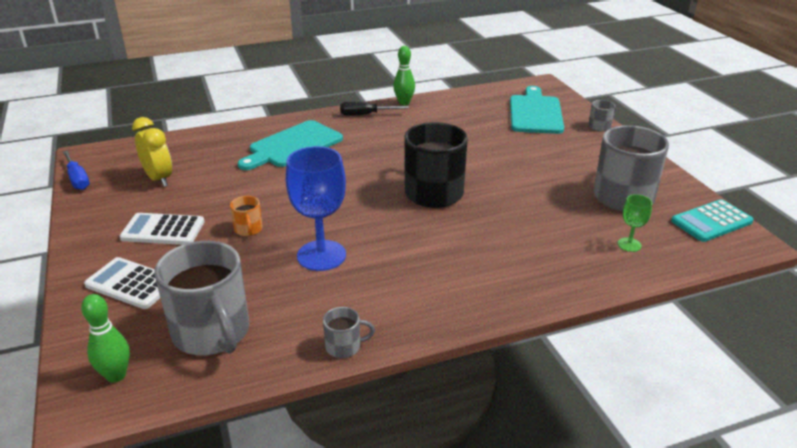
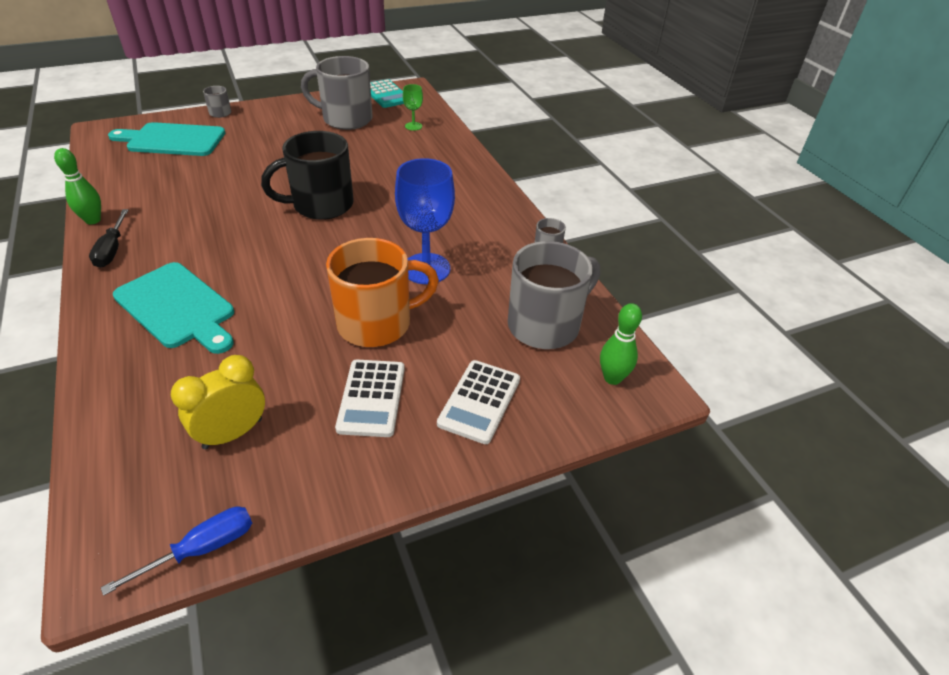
camera: 95 degrees left, 10 degrees up
orange mug [230,196,262,236] -> orange mug [326,238,439,347], size x2.27

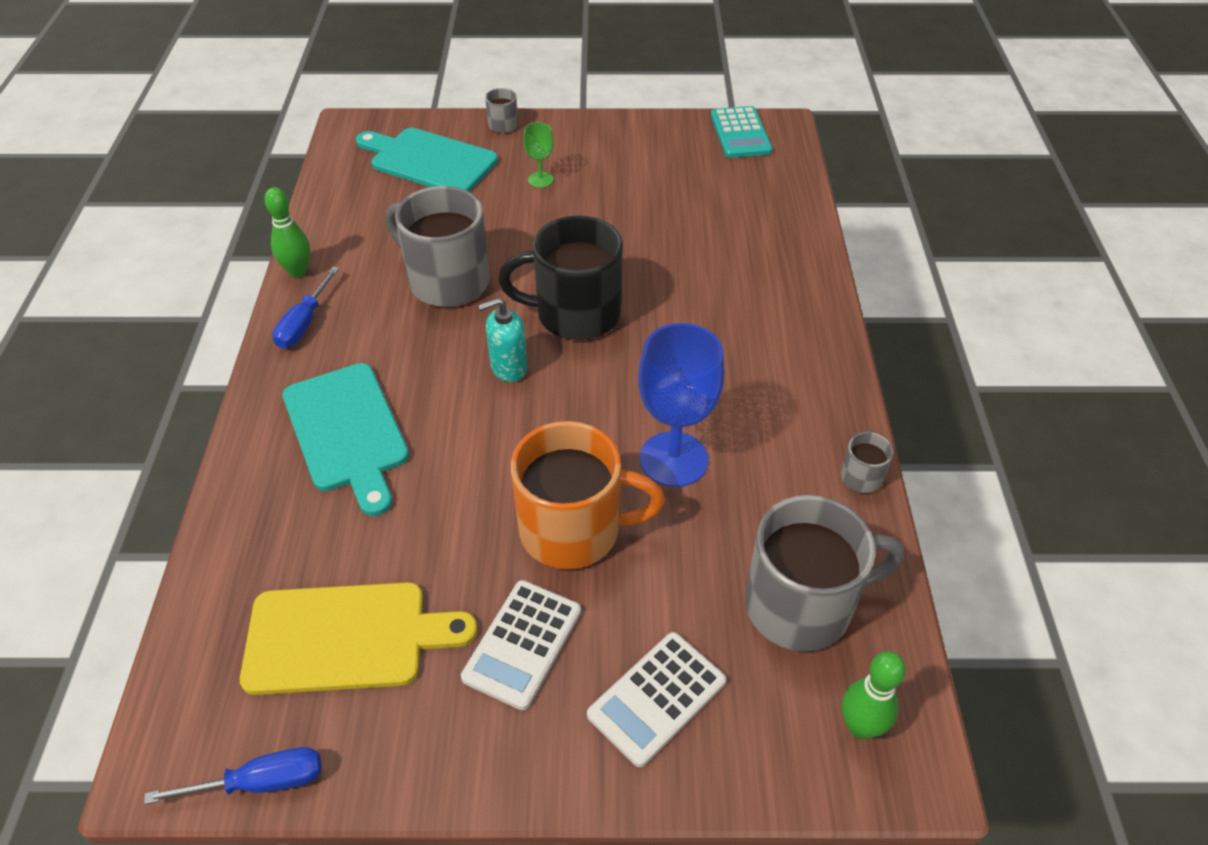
camera: 25 degrees right, 5 degrees up
black screwdriver [89,209,129,268] -> blue screwdriver [273,266,339,348]
yellow clock [171,355,265,449] -> yellow cutting board [240,582,477,695]
grey mug [301,56,373,130] -> grey mug moved to [385,186,490,307]
green goblet [403,84,423,131] -> green goblet moved to [523,122,553,188]
none -> turquoise soap dispenser [478,298,528,382]

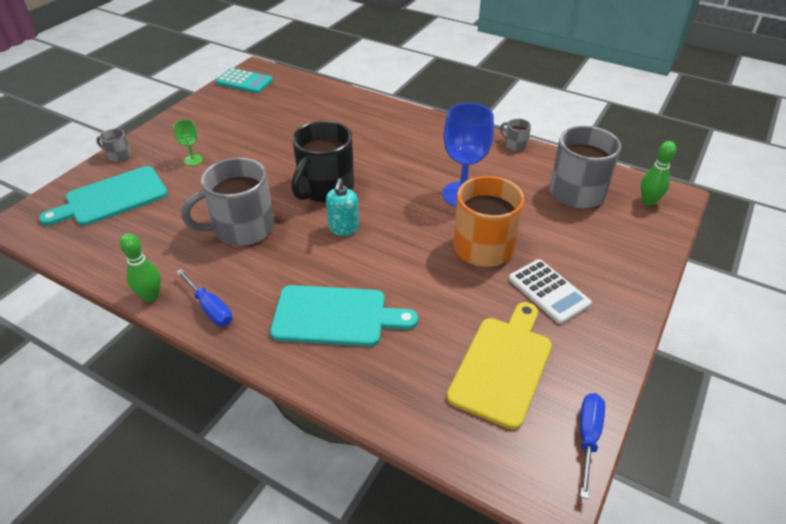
camera: 60 degrees left, 5 degrees down
white calculator [587,632,726,767] -> none

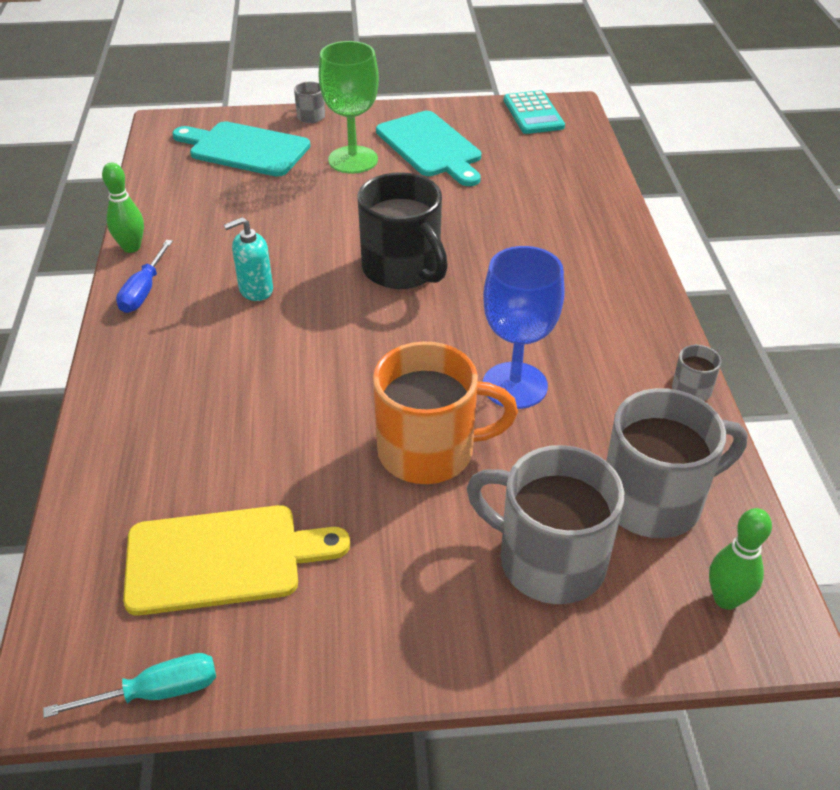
camera: 55 degrees right, 0 degrees up
green goblet [174,119,203,166] -> green goblet [318,41,379,173], size x2.07
grey mug [182,158,274,246] -> grey mug moved to [467,445,624,604]
turquoise cutting board [270,285,418,347] -> turquoise cutting board moved to [376,111,481,186]
black mug [292,121,354,203] -> black mug turned 120 degrees counterclockwise [358,172,448,289]
turquoise soap dispenser [326,178,359,236] -> turquoise soap dispenser moved to [224,217,273,301]
white calculator [509,259,592,324] -> none
blue screwdriver [580,393,605,499] -> turquoise screwdriver [43,653,216,718]

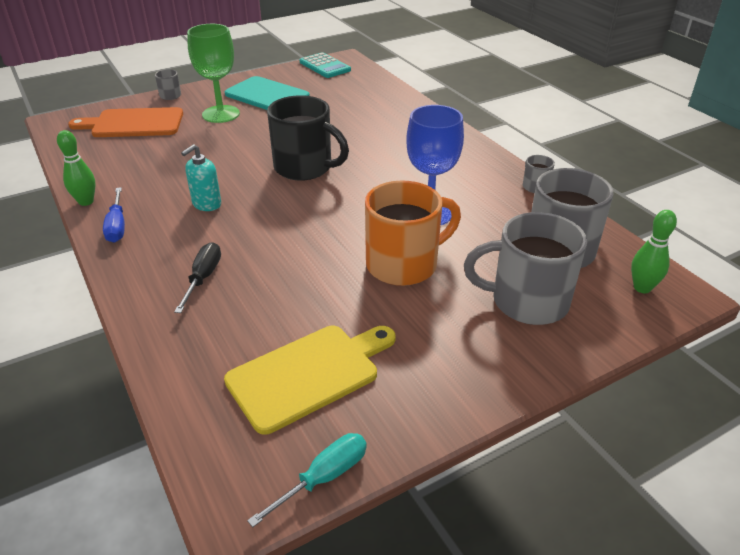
camera: 25 degrees left, 5 degrees down
turquoise cutting board [172,121,310,177] -> orange cutting board [68,107,183,137]
none -> black screwdriver [174,242,221,313]

